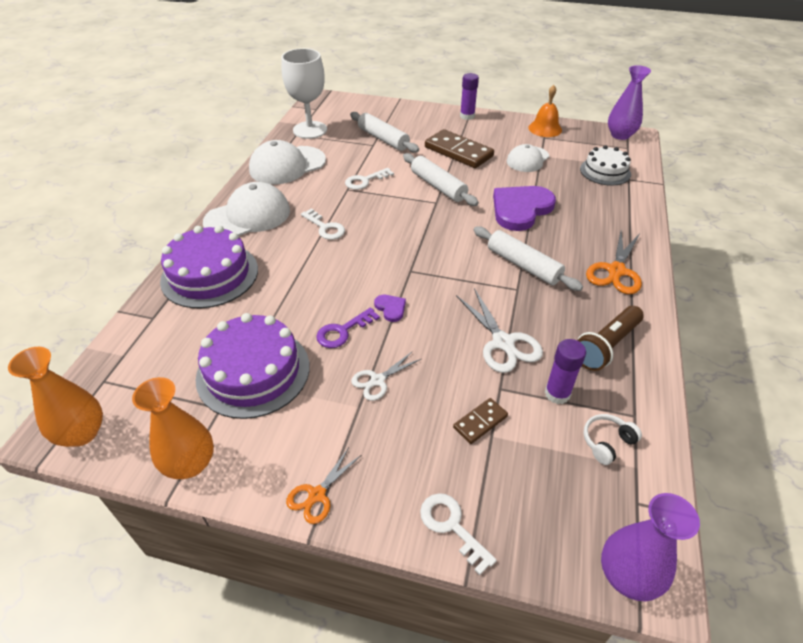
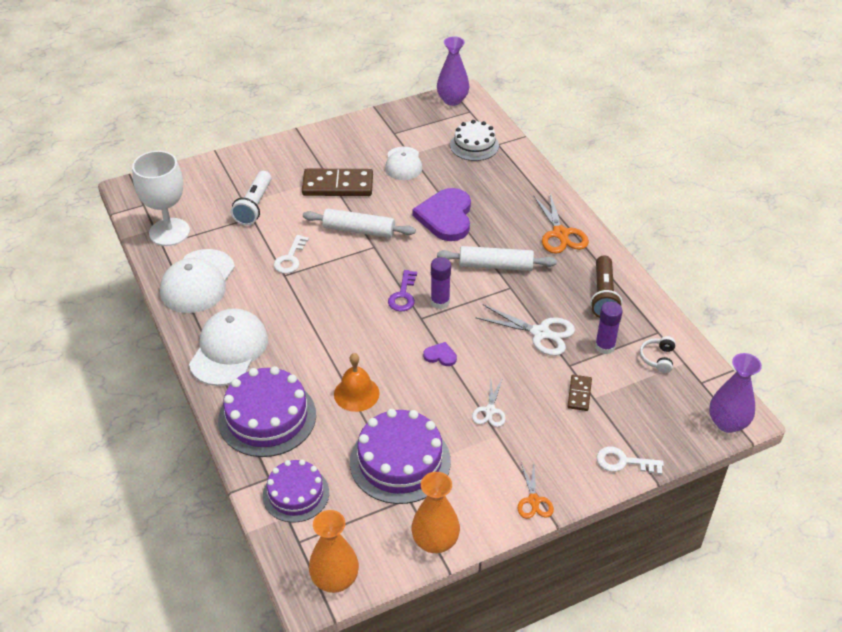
camera: 40 degrees left, 0 degrees up
white key [301,208,345,240] -> none
purple key [316,308,380,348] -> purple key moved to [388,270,417,311]
white rolling pin [350,112,419,153] -> white flashlight [231,171,271,225]
purple glue stick [460,73,479,120] -> purple glue stick moved to [431,257,451,309]
orange bell [528,85,562,137] -> orange bell moved to [334,353,380,412]
none -> purple cake [263,460,329,523]

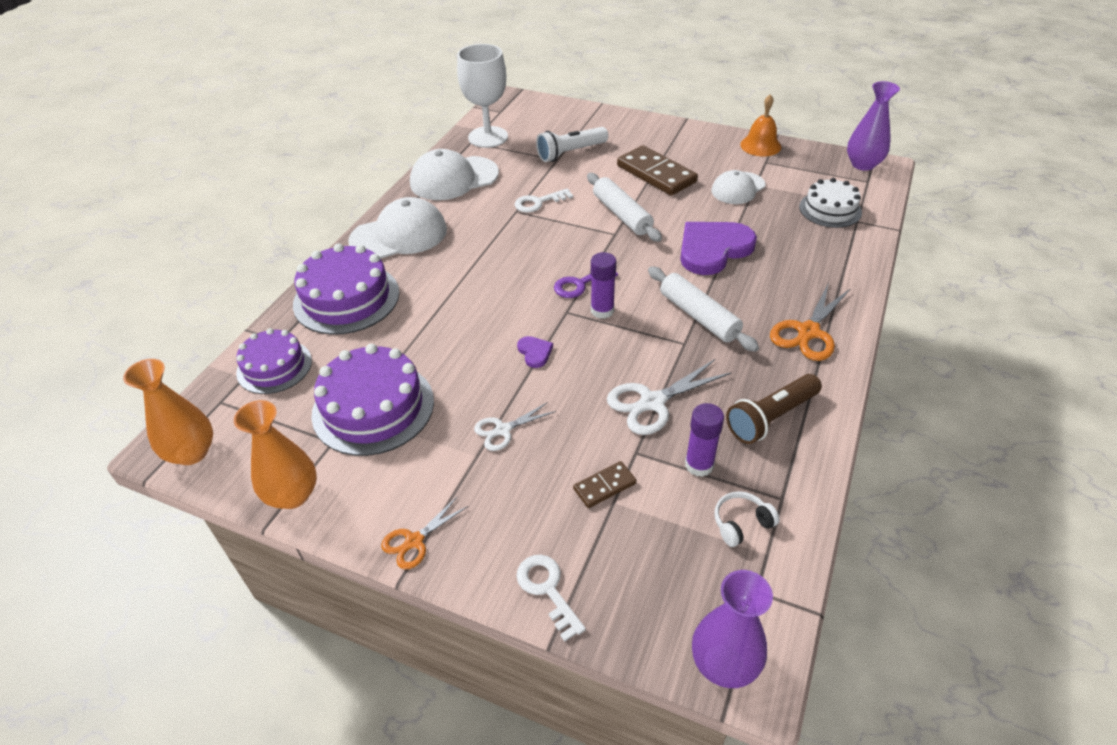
camera: 50 degrees right, 0 degrees up
orange bell [334,353,380,412] -> orange bell moved to [740,94,781,156]
white scissors [475,304,575,356] -> white scissors turned 75 degrees clockwise [607,359,732,435]

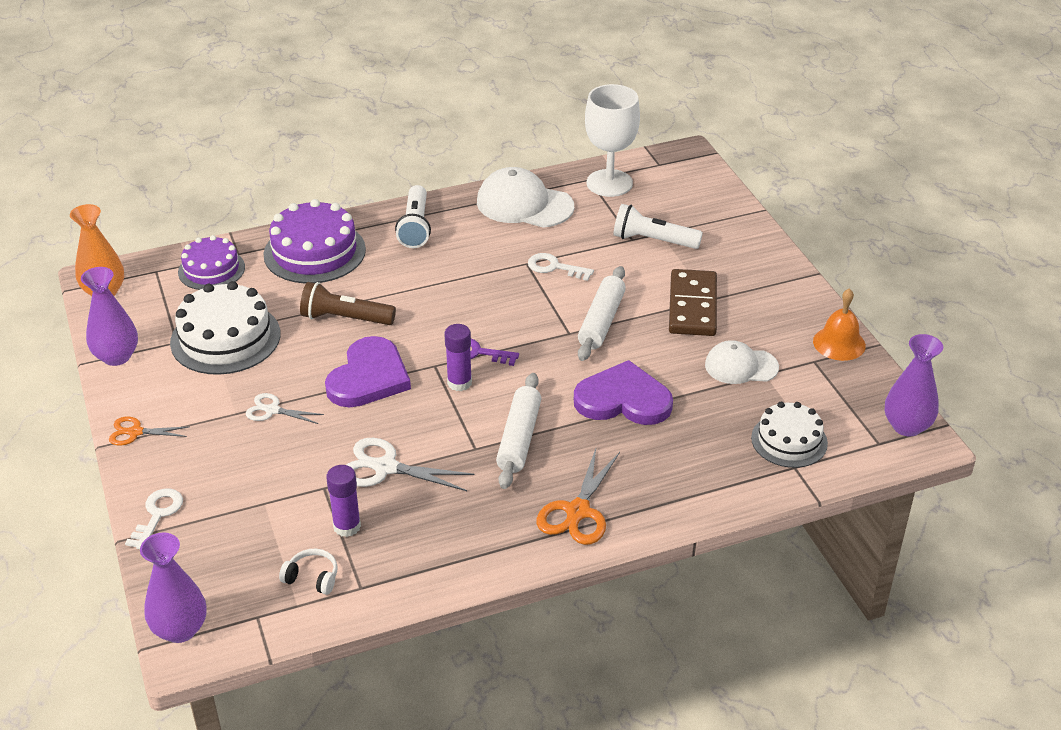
camera: 45 degrees right, 5 degrees down
orange vase [234,400,317,509] -> purple vase [81,267,138,366]
purple cake [311,344,434,456] -> white cake [170,281,281,375]
white cap [348,197,447,259] -> white flashlight [395,185,431,248]
purple heart [517,336,553,368] -> purple heart [325,336,411,407], size x2.35
brown domino [573,461,636,508] -> none
brown flashlight [726,374,822,444] -> brown flashlight moved to [300,282,396,325]
orange scissors [770,282,851,361] -> orange scissors turned 60 degrees counterclockwise [536,449,620,545]

